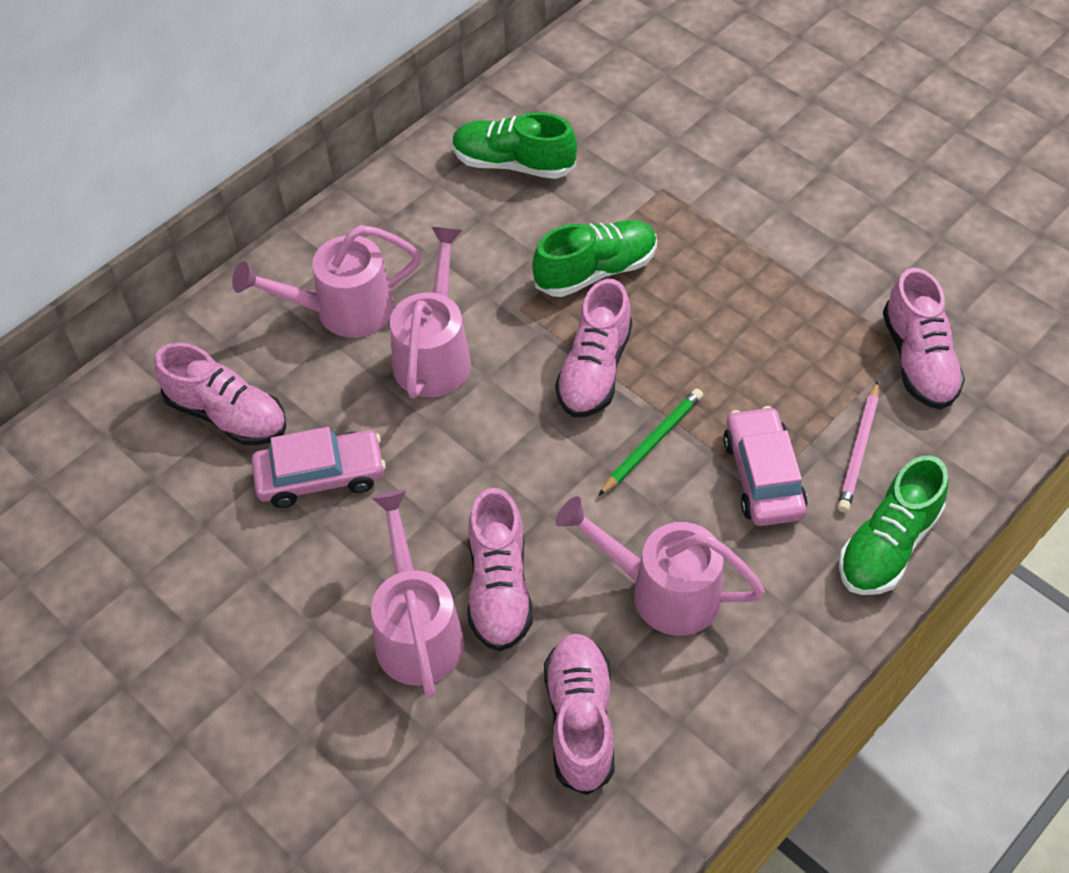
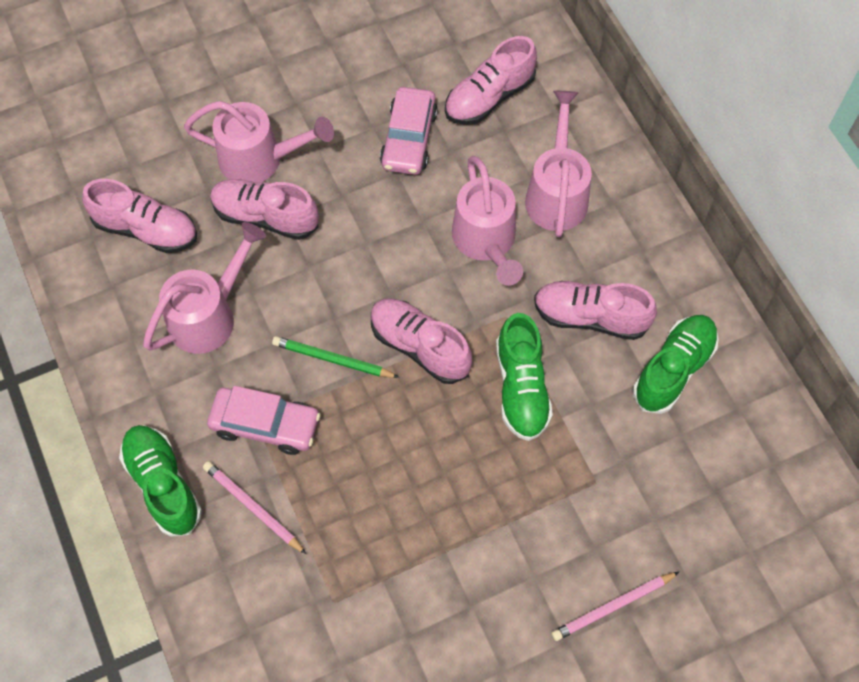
camera: 110 degrees right, 10 degrees up
pink watering can [390,227,471,398] -> pink watering can turned 45 degrees clockwise [452,156,523,286]
green pencil [598,388,703,496] -> green pencil turned 135 degrees clockwise [272,336,399,378]
pink shoe [883,268,965,409] -> pink shoe moved to [534,281,657,340]
none -> pink pencil [552,572,679,641]

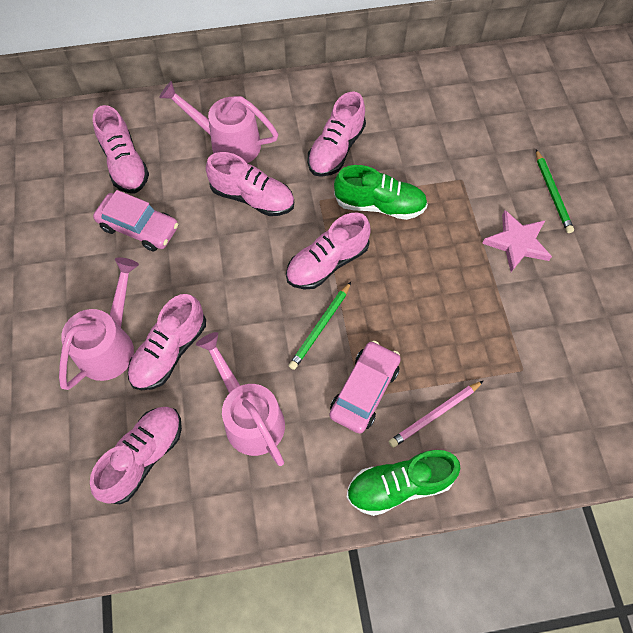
camera: 75 degrees left, 0 degrees up
pink watering can [452,156,523,286] -> pink shoe [206,152,294,216]
pink pencil [552,572,679,641] -> green pencil [536,149,574,233]
green shoe [633,315,719,414] -> none
none -> pink star [482,210,552,272]

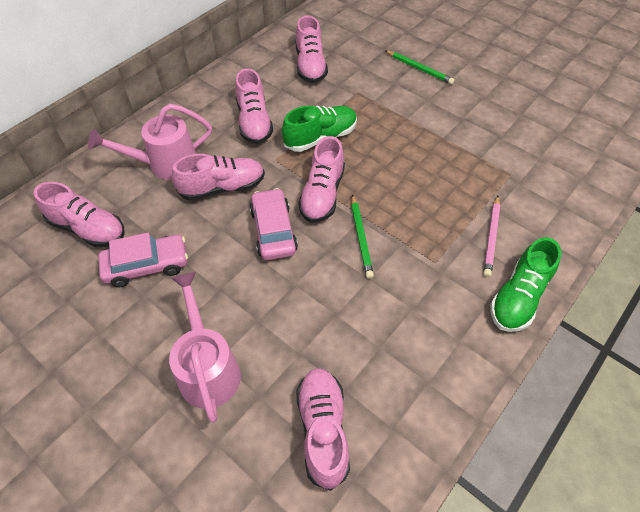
camera: 40 degrees left, 10 degrees down
pink shoe [128,294,206,390] -> pink shoe moved to [295,15,328,83]
pink watering can [196,332,285,466] -> none
pink car [329,341,401,433] -> pink car moved to [250,188,298,260]
pink star [482,210,552,272] -> none

